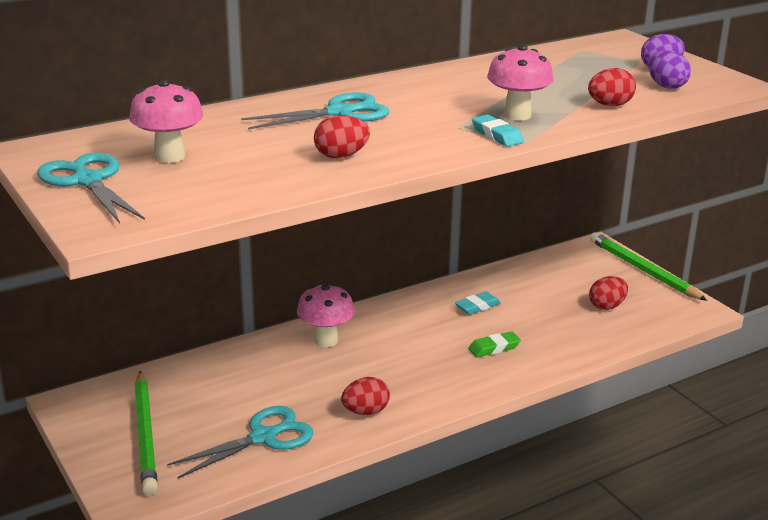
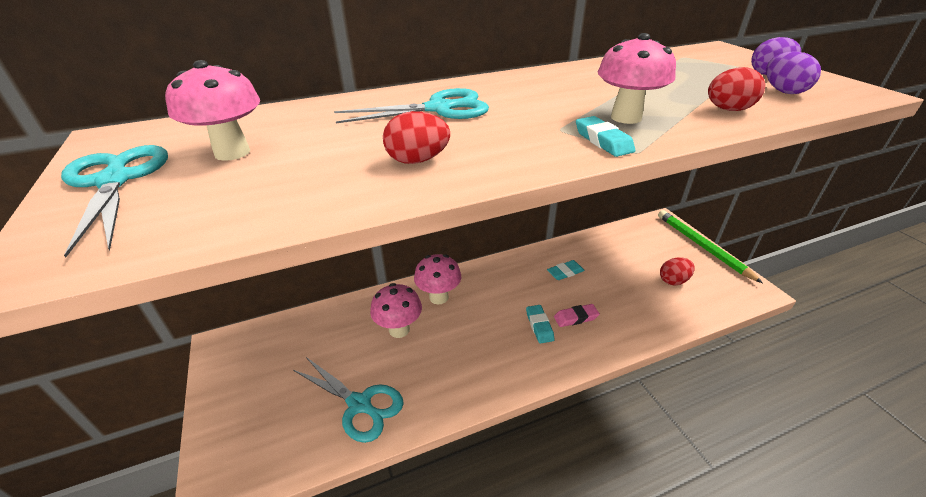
camera: 10 degrees right, 10 degrees up
green pencil [134,371,158,495] -> none
turquoise scissors [167,406,313,479] -> turquoise scissors turned 60 degrees clockwise [293,357,404,443]
red egg [341,377,390,415] -> none
green eraser [468,331,521,357] -> pink eraser [554,304,600,327]
none -> pink mushroom [370,283,422,338]
none -> turquoise eraser [526,305,554,343]

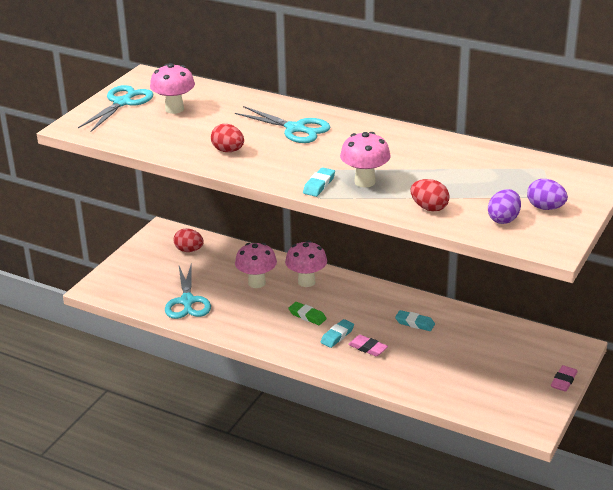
camera: 50 degrees right, 5 degrees down
green pencil [658,210,763,283] -> pink eraser [551,365,578,392]
red egg [660,258,695,285] -> red egg moved to [174,228,204,252]
none -> green eraser [288,302,327,325]

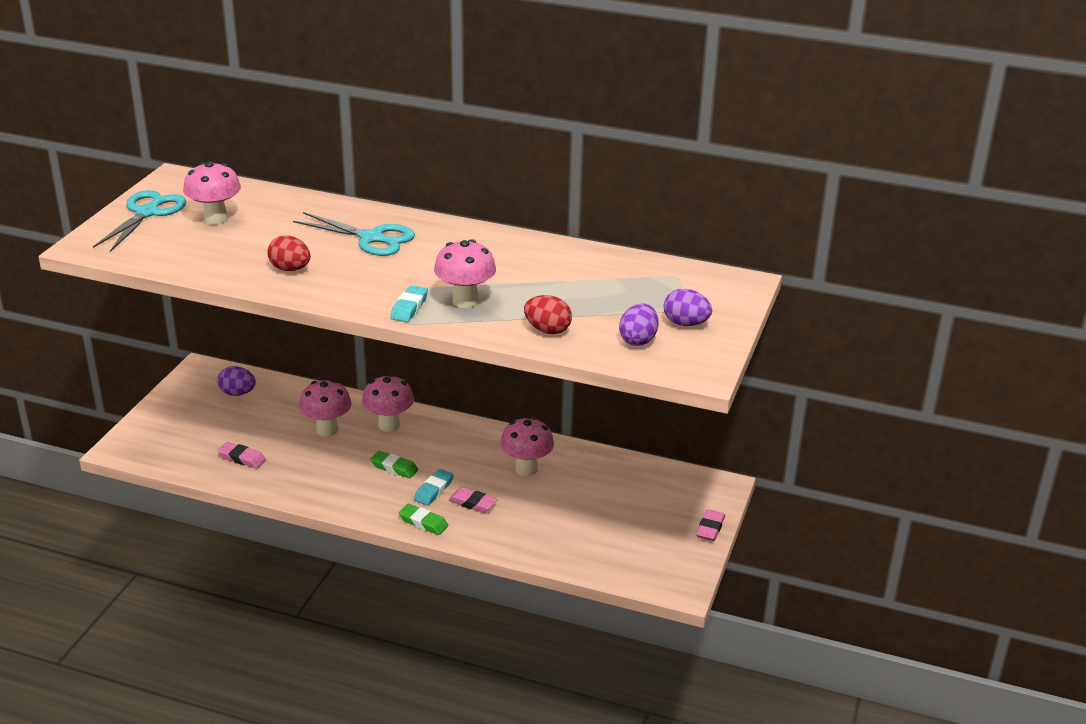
camera: 10 degrees left, 0 degrees up
turquoise scissors [165,262,211,319] -> pink eraser [217,442,266,468]
red egg [174,228,204,252] -> purple egg [217,366,256,396]
turquoise eraser [395,310,435,331] -> pink mushroom [500,417,554,476]
none -> green eraser [399,504,448,535]

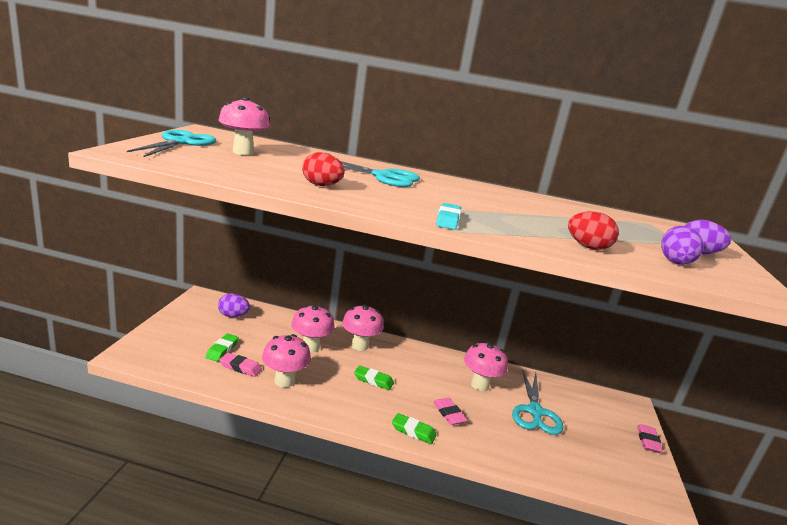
camera: 10 degrees left, 10 degrees down
turquoise eraser [414,469,454,505] -> none
pink mushroom [434,239,496,308] -> pink mushroom moved to [262,334,311,388]
pink eraser [448,487,498,513] -> pink eraser turned 45 degrees clockwise [433,398,468,425]
none -> green eraser [205,334,239,362]
none -> turquoise scissors [512,370,563,435]

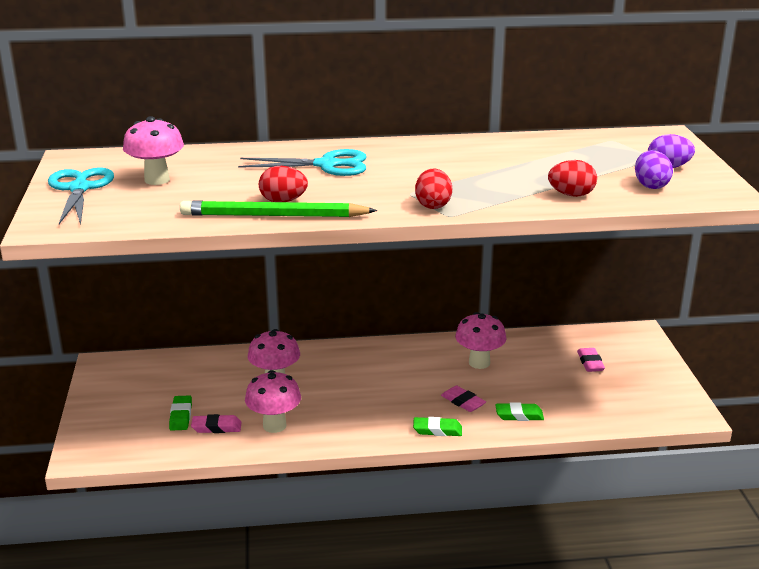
camera: 15 degrees left, 5 degrees up
purple egg [218,293,250,317] -> none
pink mushroom [342,304,384,351] -> none
green eraser [354,365,394,390] -> green eraser moved to [495,402,544,421]
turquoise eraser [436,203,461,230] -> red egg [415,168,452,209]
turquoise scissors [512,370,563,435] -> none
pink eraser [637,424,663,453] -> pink eraser moved to [577,348,605,372]
none -> green pencil [180,200,377,217]

